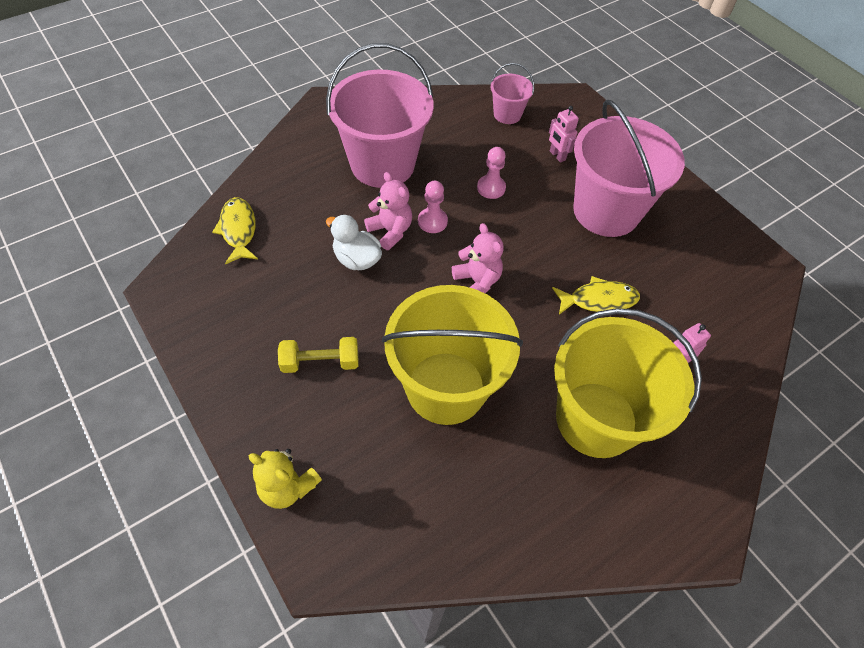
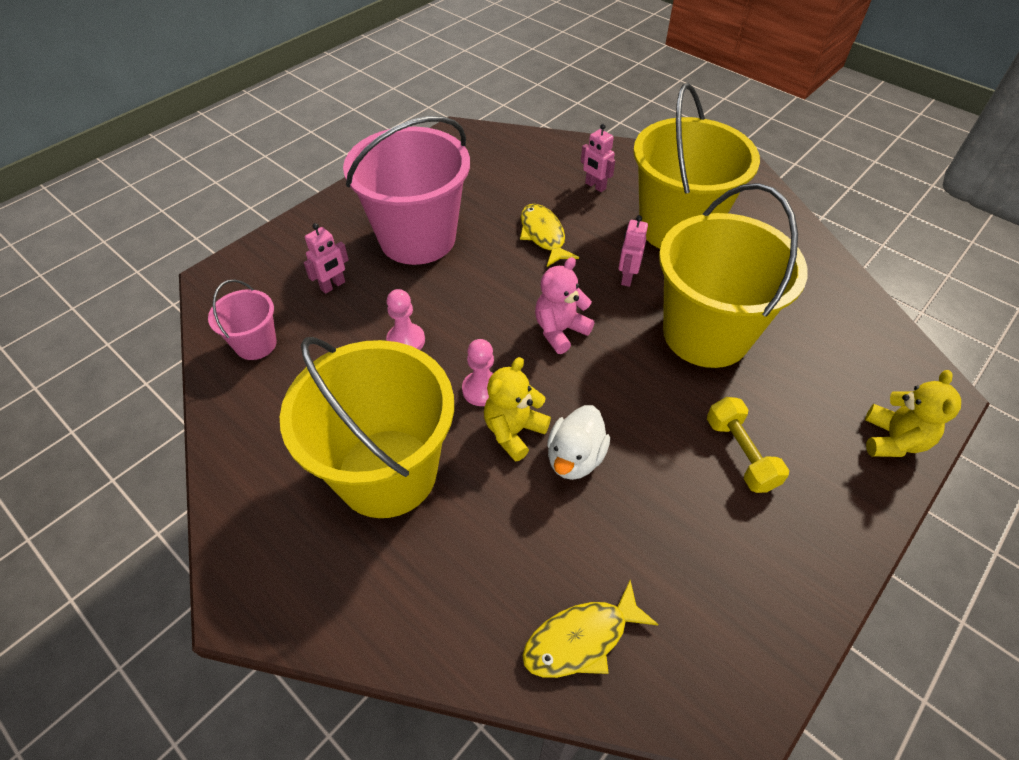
camera: 100 degrees left, 5 degrees down
pink bucket [326,43,434,188] -> yellow bucket [280,337,454,518]
pink teddy bear [364,172,412,250] -> yellow teddy bear [484,357,551,462]
none -> pink robot [618,215,648,287]

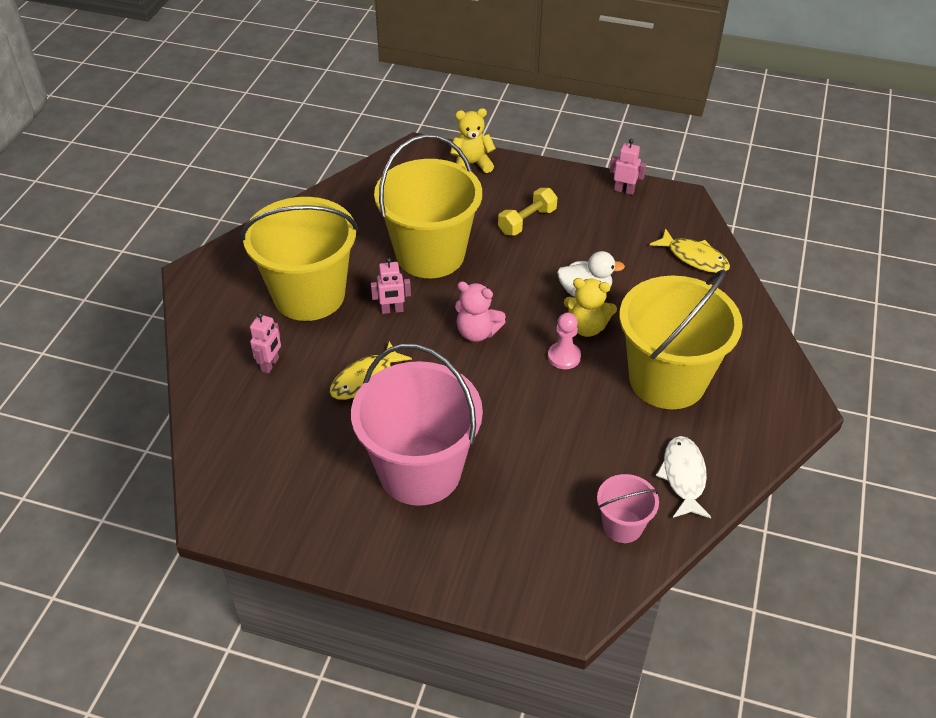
camera: 115 degrees left, 5 degrees down
pink robot [304,223,349,294] -> pink robot moved to [610,139,646,195]
pink pawn [386,289,425,350] -> none
none -> white fish [656,436,711,518]

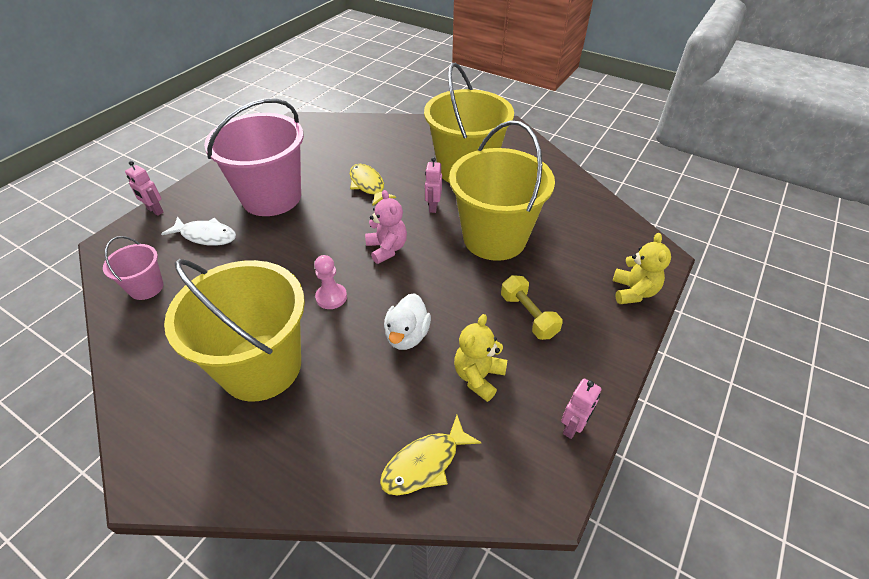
camera: 105 degrees right, 0 degrees up
pink robot [250,312,281,373] -> pink robot moved to [125,161,163,216]
pink teddy bear [455,281,506,342] -> pink teddy bear turned 120 degrees clockwise [365,190,407,264]
yellow teddy bear [564,278,617,337] -> yellow teddy bear moved to [454,314,507,402]
white fish [656,436,711,518] -> white fish moved to [161,216,236,246]

